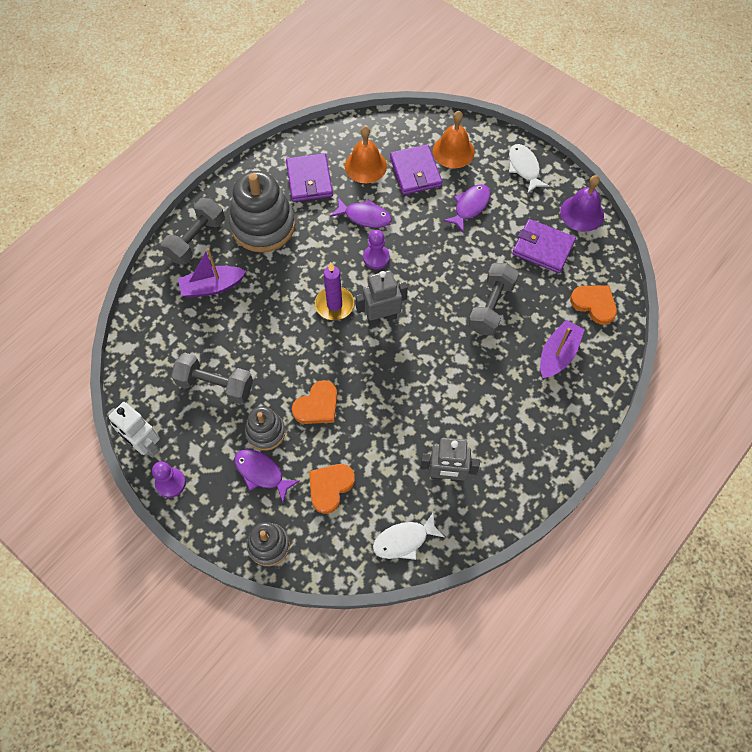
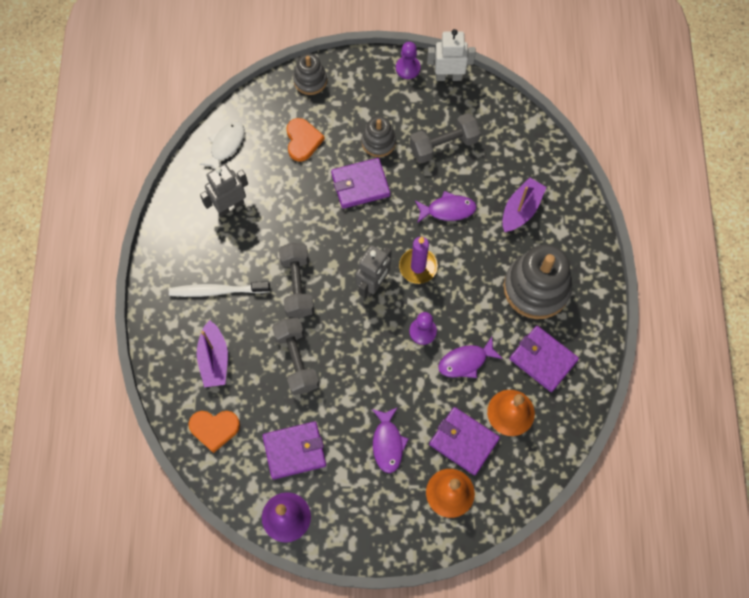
camera: 140 degrees right, 5 degrees up
grey dumbbell [161,198,225,265] -> grey dumbbell moved to [279,243,314,318]
purple fish [234,449,300,502] -> purple fish moved to [415,191,477,222]
orange heart [292,380,337,424] -> purple wallet [331,158,390,209]
white fish [509,144,549,193] -> none
none -> white toothbrush [169,281,270,297]

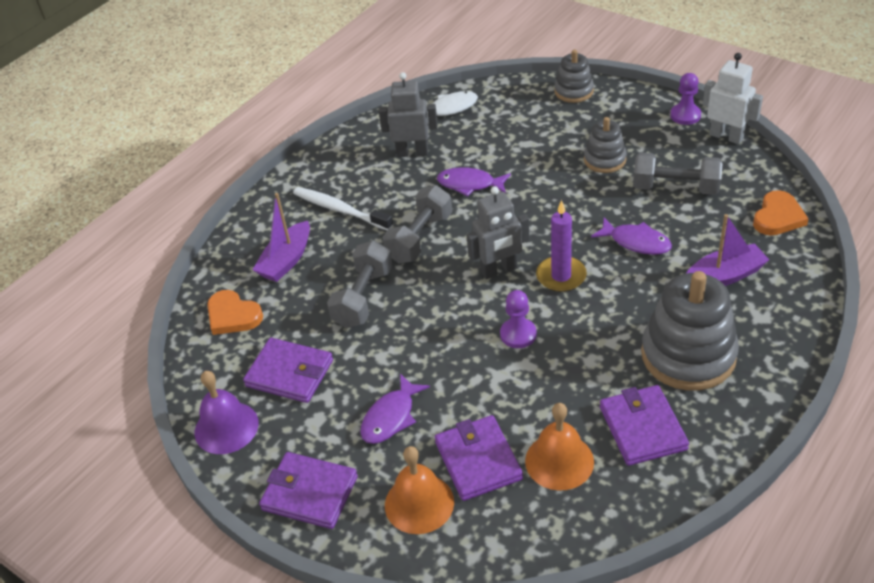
camera: 40 degrees right, 25 degrees down
orange heart [286,118,325,162] -> orange heart moved to [753,190,809,236]
purple wallet [331,158,390,209] -> purple wallet moved to [259,452,358,529]
purple fish [438,337,503,378] -> purple fish moved to [437,167,511,197]

